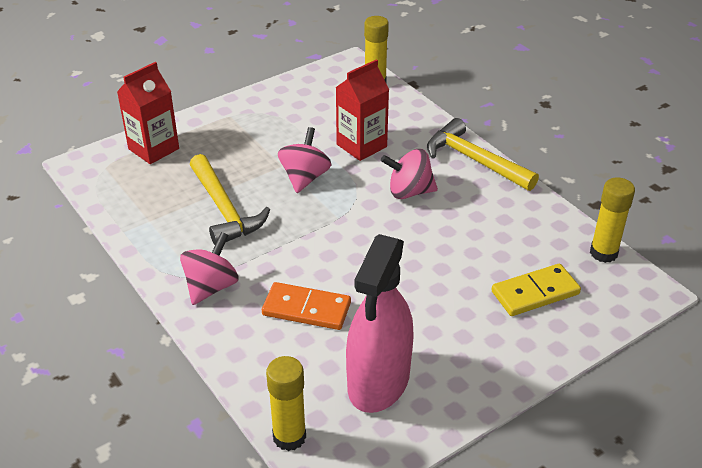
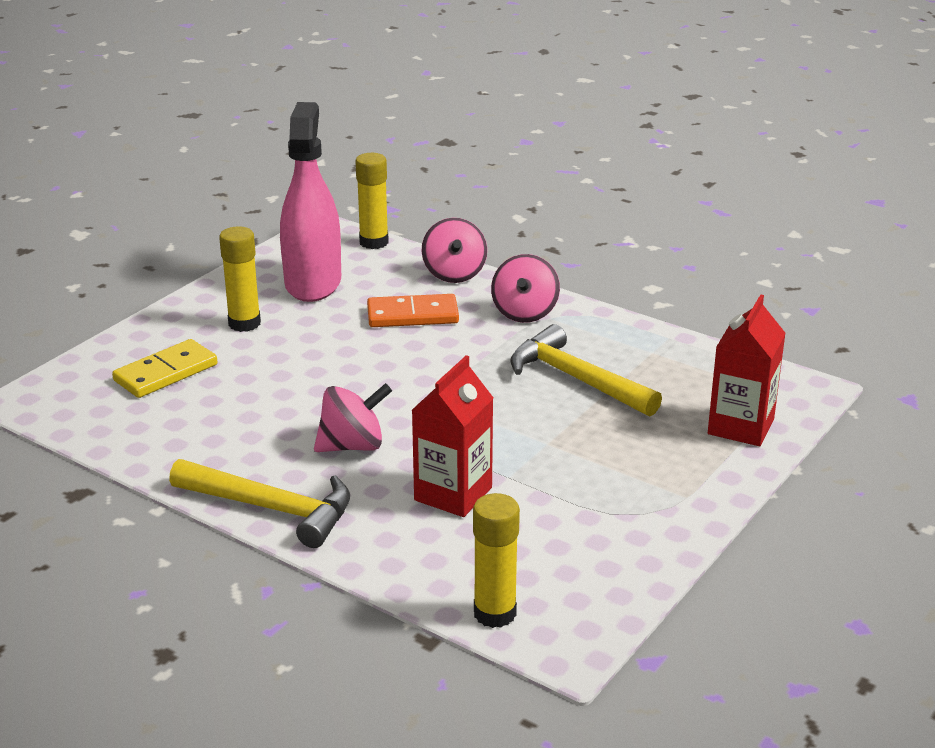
camera: 160 degrees right, 10 degrees down
pink spinning top [278,127,331,193] -> pink spinning top moved to [421,218,487,283]
yellow glue stick [590,178,635,263] -> yellow glue stick moved to [219,226,261,332]

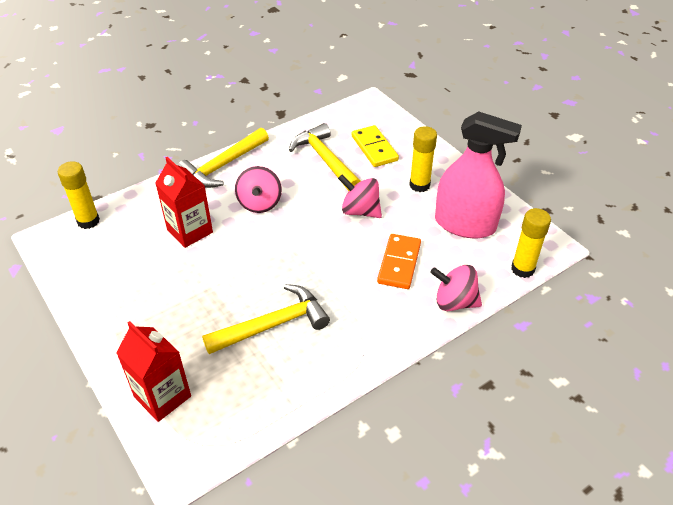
camera: 110 degrees right, 15 degrees up
pink spinning top [491,254,560,323] -> pink spinning top moved to [338,174,382,218]
none -> yellow hammer [289,123,361,191]

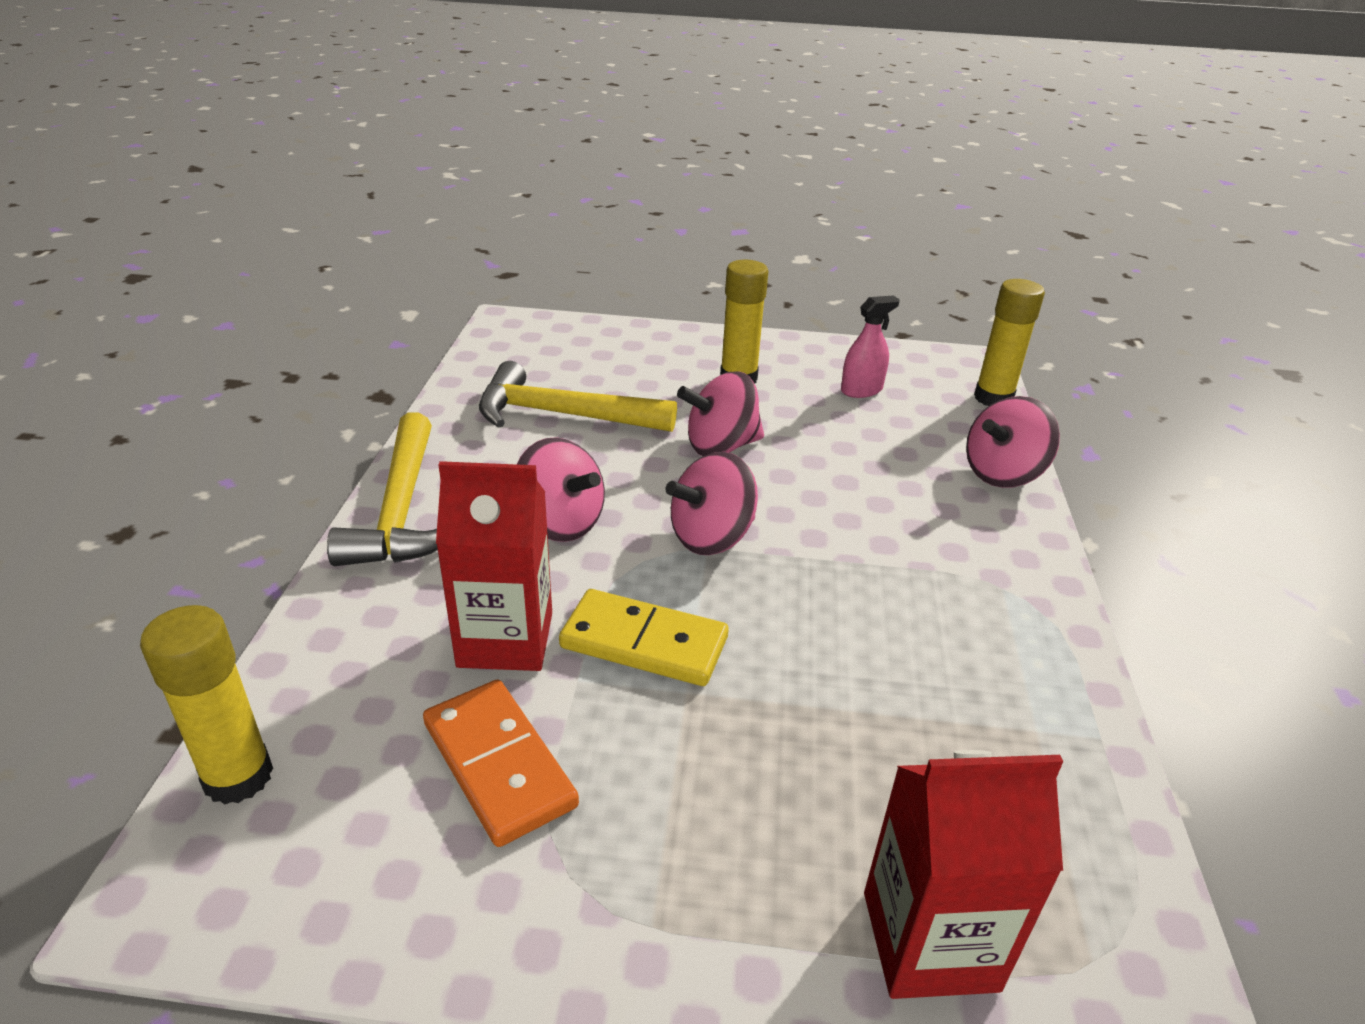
camera: 50 degrees left, 10 degrees down
yellow hammer [202,284,330,354] -> none
yellow domino [352,125,399,167] -> yellow domino moved to [559,589,729,686]
orange domino [377,234,421,289] -> orange domino moved to [423,679,579,847]
pink spray bottle [435,111,522,238] -> pink spray bottle [841,296,900,398], size x0.44
none -> pink spinning top [665,452,758,555]

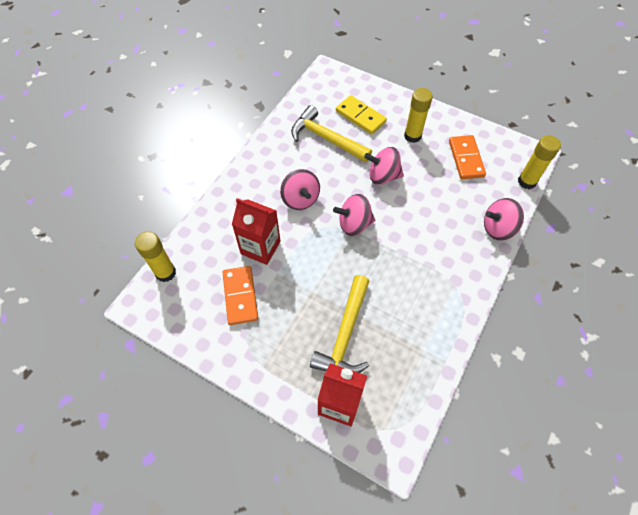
camera: 25 degrees right, 25 degrees up
yellow hammer [327,412,438,566] -> yellow hammer moved to [310,275,370,373]
yellow domino [559,589,729,686] -> yellow domino moved to [336,95,387,135]
pink spray bottle [841,296,900,398] -> orange domino [449,135,486,179]

